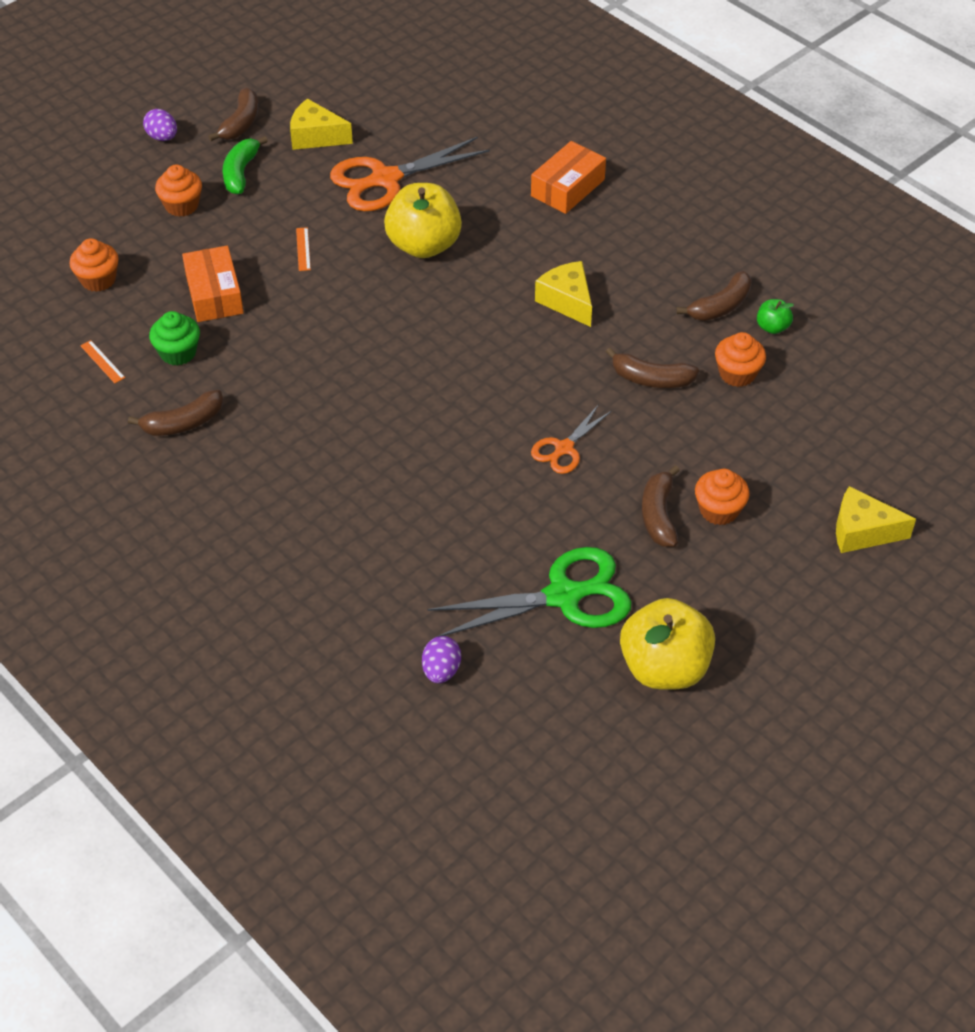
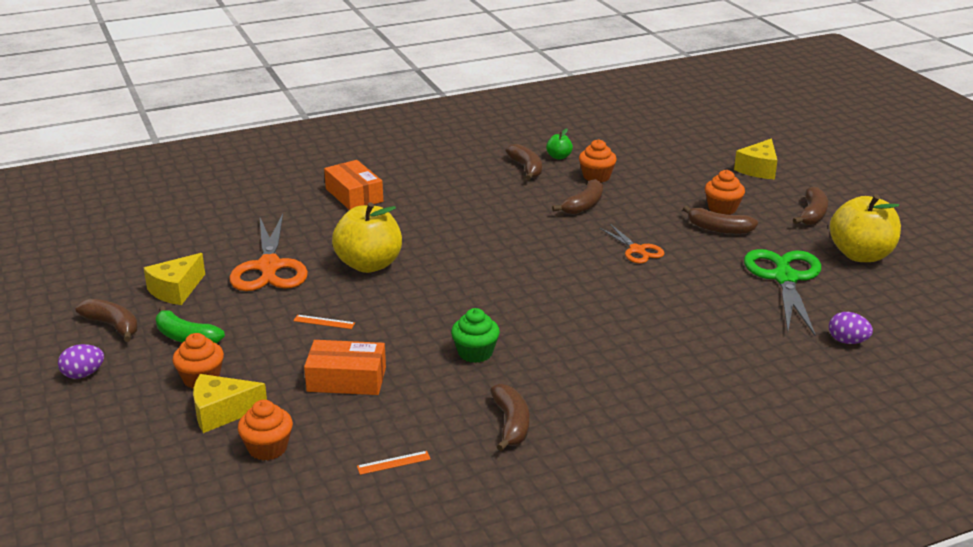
camera: 70 degrees left, 20 degrees down
green cupcake [149,311,200,366] -> green cupcake moved to [451,308,500,363]
yellow cheese [535,261,592,327] -> yellow cheese moved to [193,374,267,433]
none -> brown banana [793,186,828,225]

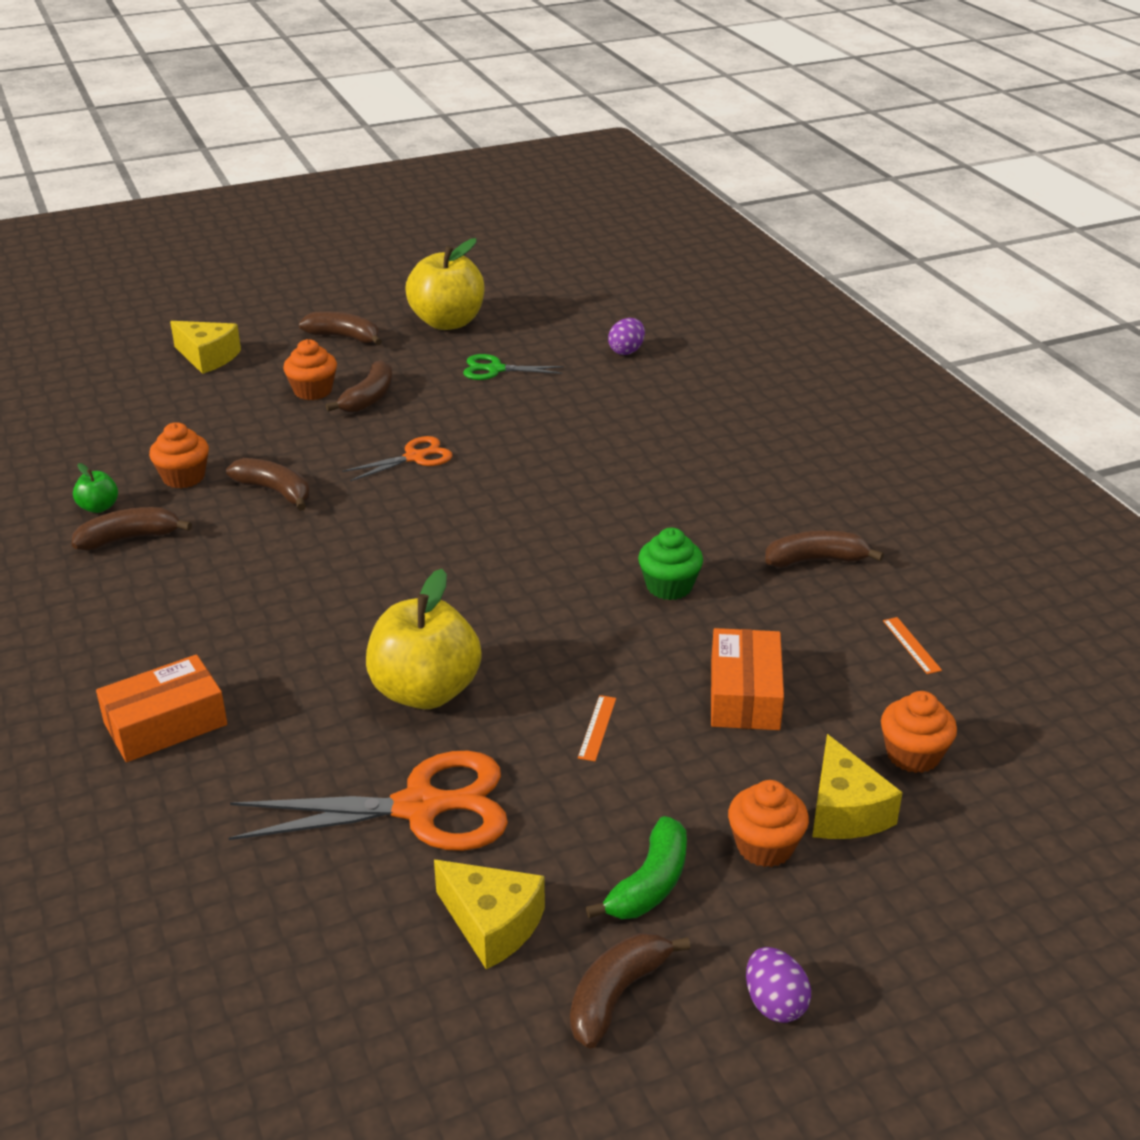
camera: 90 degrees left, 5 degrees up
green scissors [744,249,821,336] -> green scissors [463,354,564,380], size x0.54

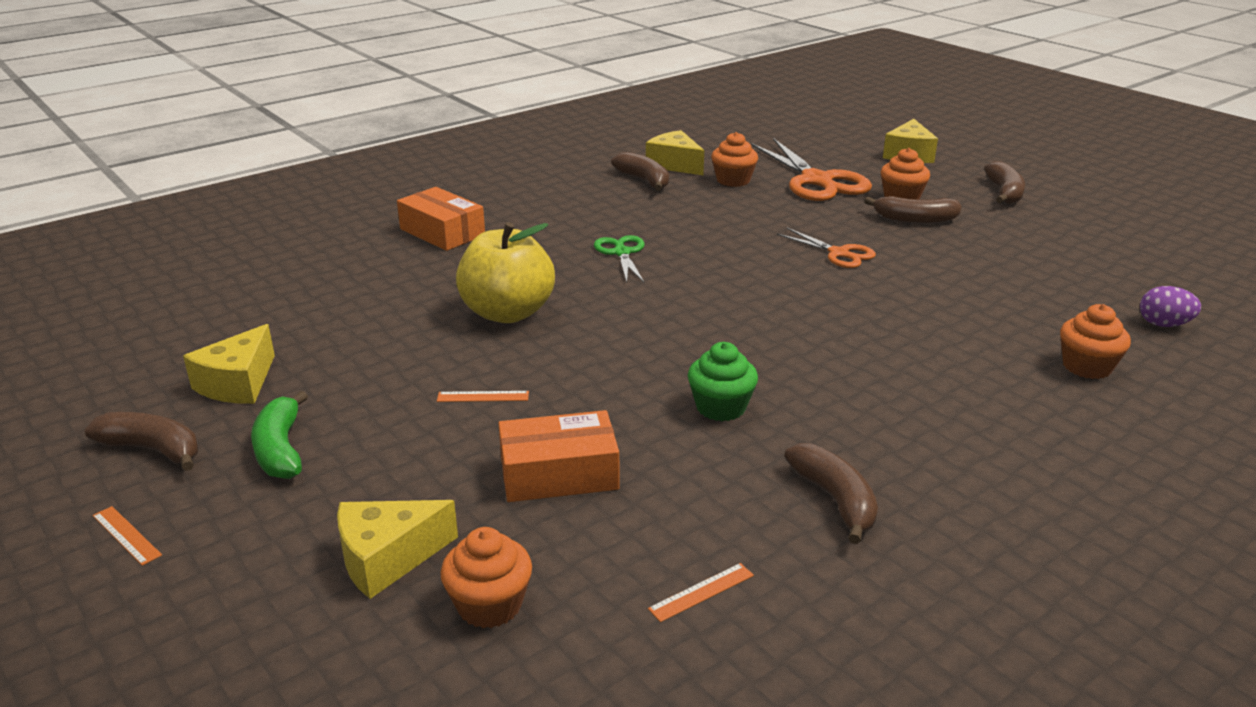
camera: 75 degrees right, 5 degrees down
green apple [73,463,118,513] -> yellow cheese [646,130,704,175]
brown banana [226,458,310,511] -> none
orange scissors [228,751,508,851] -> orange scissors moved to [752,139,872,201]
yellow apple [405,238,485,330] -> none
green scissors [463,354,564,380] -> green scissors moved to [594,235,644,283]
green banana [586,816,687,919] -> green banana turned 60 degrees clockwise [251,391,308,479]
orange cupcake [728,780,809,867] -> orange cupcake moved to [1060,304,1131,379]
purple egg [746,947,811,1023] -> orange ruler [93,506,162,566]

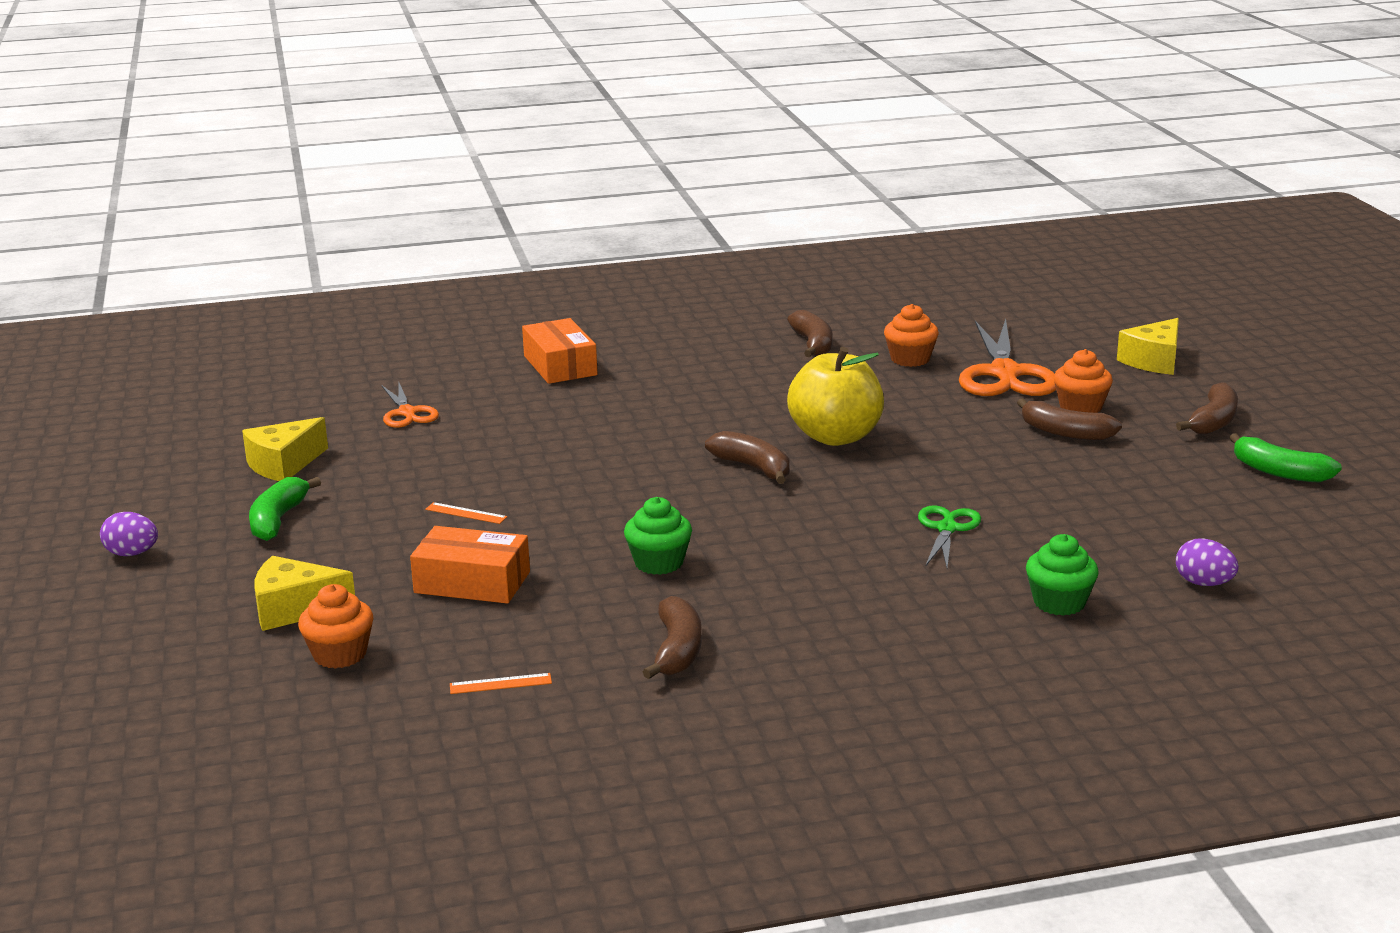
camera: 25 degrees right, 5 degrees down
brown banana [85,412,198,471] -> brown banana moved to [705,431,789,484]
orange ruler [93,506,162,566] -> purple egg [100,512,158,556]
yellow apple [456,222,555,323] -> yellow apple moved to [787,347,884,446]
green scissors [594,235,644,283] -> green scissors moved to [918,505,981,568]
yellow cheese [646,130,704,175] -> none
orange scissors [777,228,876,268] -> orange scissors moved to [381,381,439,428]
orange cupcake [1060,304,1131,379] -> green cupcake [1026,534,1099,616]
none -> green banana [1229,433,1342,483]

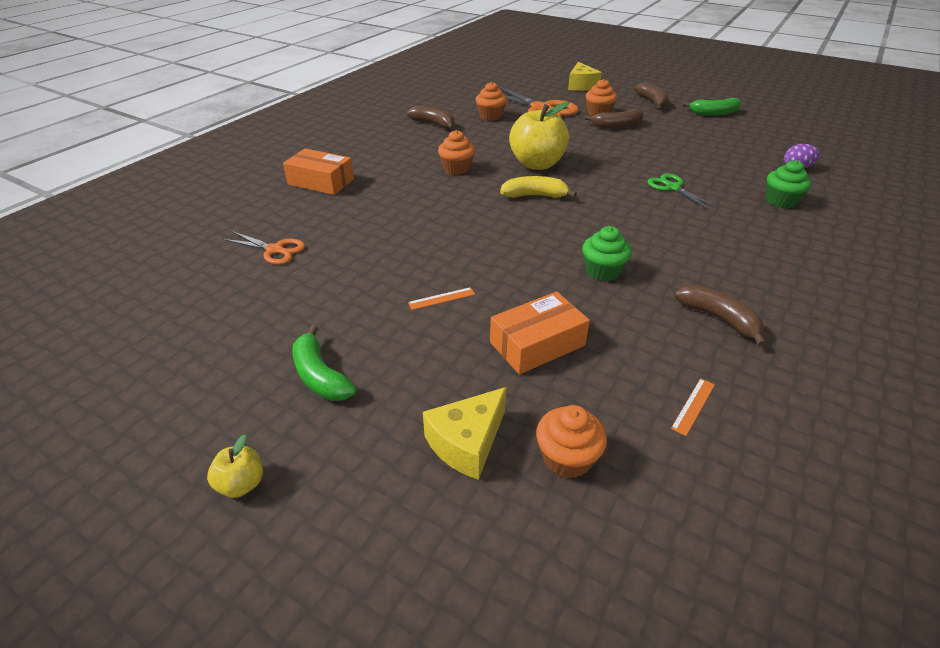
camera: 45 degrees left, 15 degrees up
purple egg [100,512,158,556] -> yellow apple [207,434,263,498]
yellow cheese [242,417,328,481] -> none
brown banana [705,431,789,484] -> yellow banana [500,176,577,198]
none -> orange cupcake [438,130,475,175]

